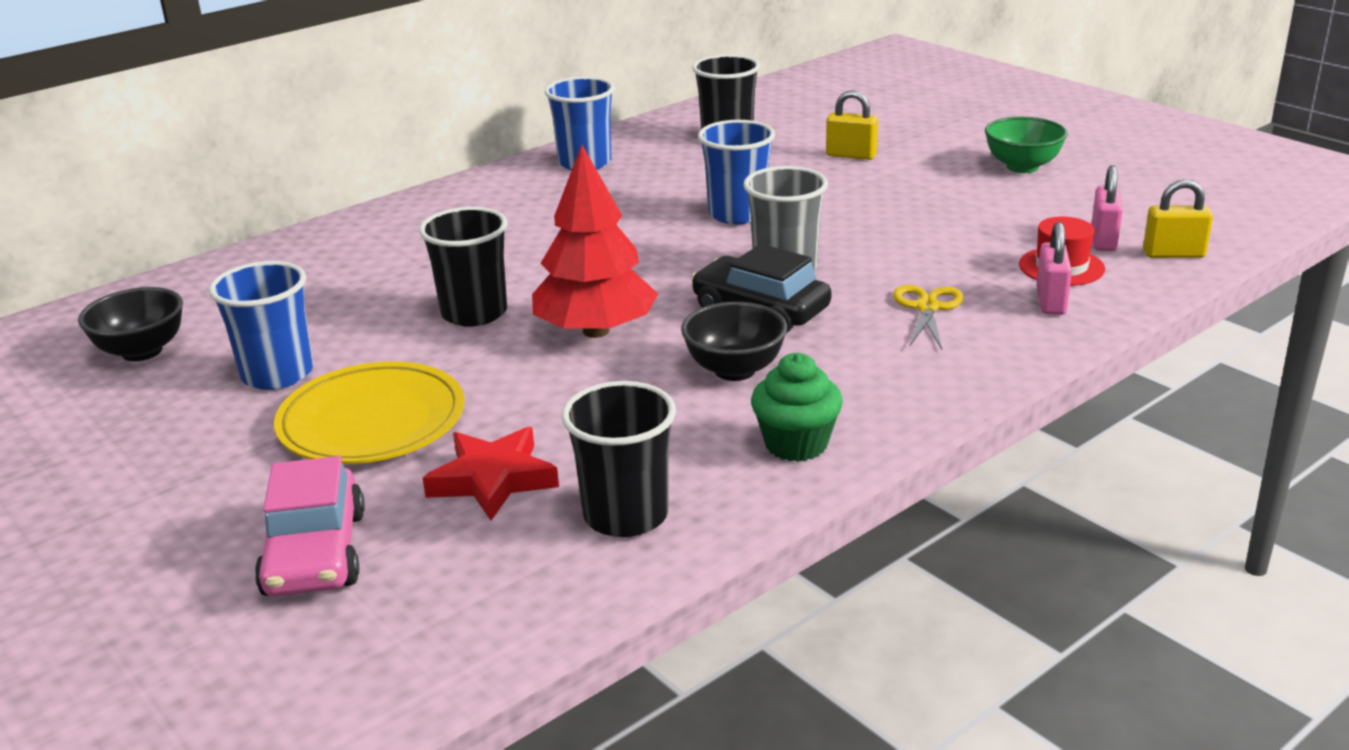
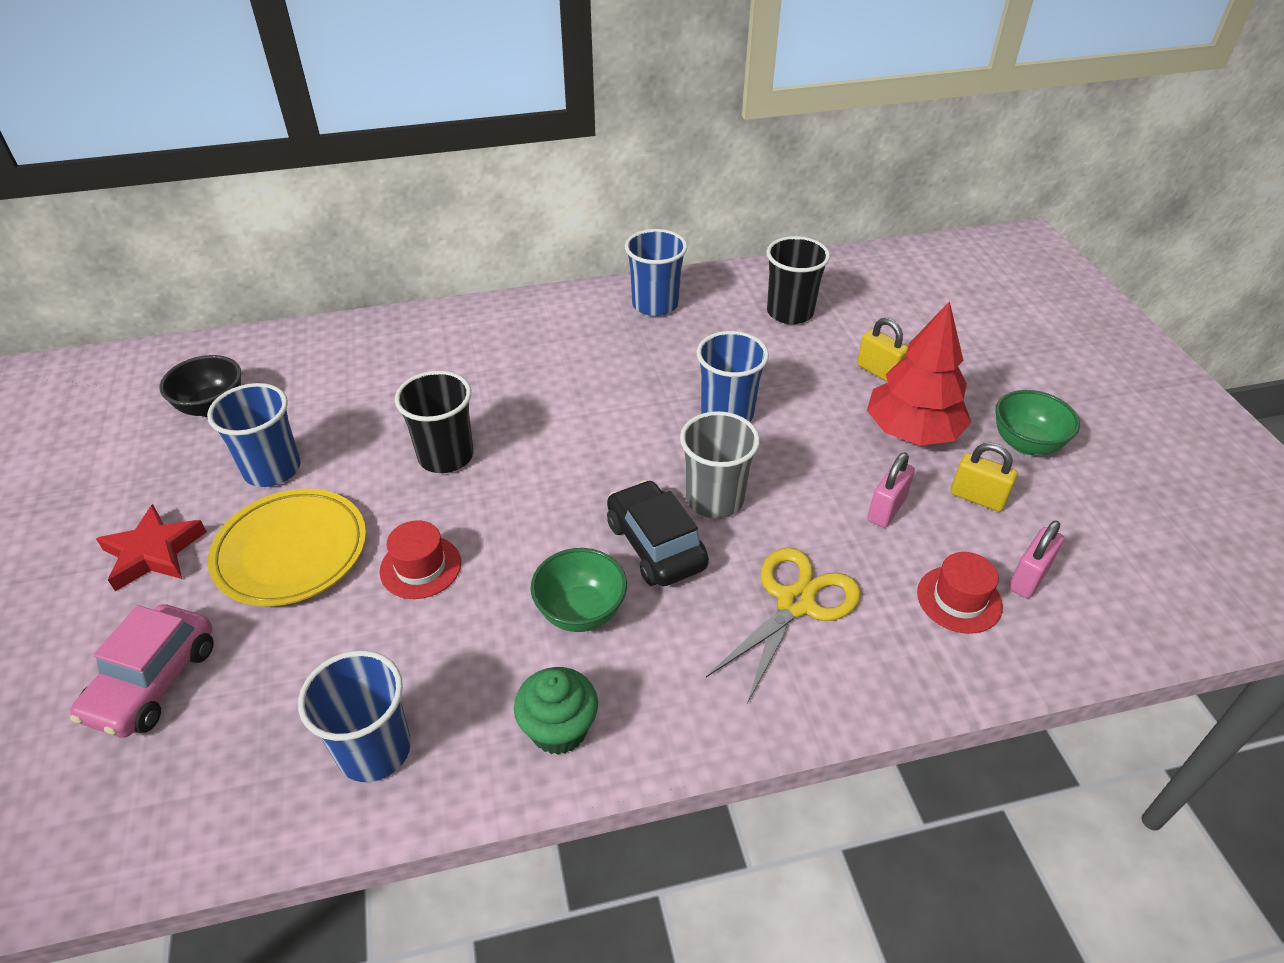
camera: 25 degrees right, 15 degrees up
red star [423,427,559,521] -> red star moved to [96,504,207,591]
red tree [532,145,658,338] -> red tree moved to [867,301,972,446]
black cup [562,381,676,537] -> blue cup [298,650,411,782]
black bowl [681,302,787,381] -> green bowl [531,548,627,632]
yellow scissors [893,285,964,349] -> yellow scissors [706,547,861,704], size x1.55
pink padlock [1036,222,1072,315] -> pink padlock moved to [868,452,915,528]
yellow padlock [1143,179,1213,258] -> yellow padlock moved to [951,443,1018,512]
none -> red hat [380,520,461,599]

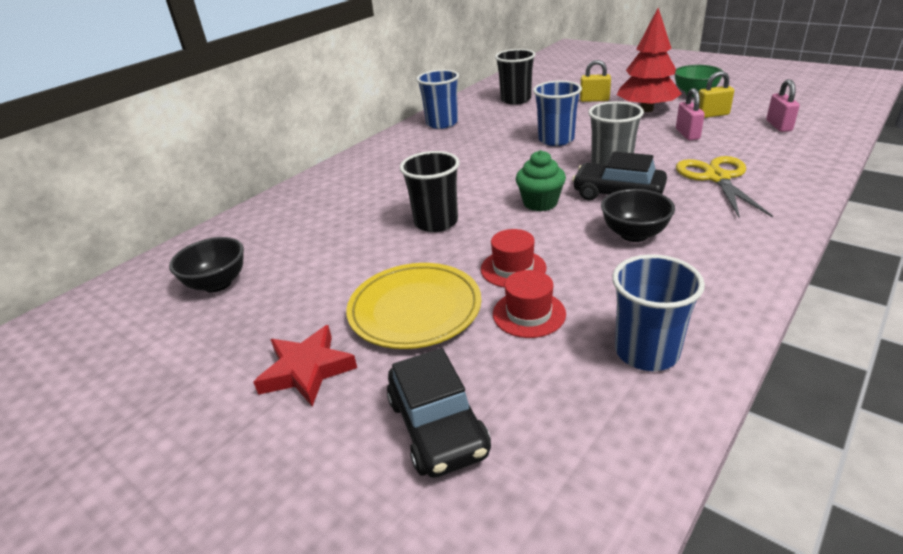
camera: 35 degrees left, 10 degrees down
pink car [70,604,214,738] -> black car [387,348,491,478]
blue cup [207,383,301,487] -> none
green cupcake [514,667,598,755] -> green cupcake moved to [515,150,566,211]
green bowl [531,548,627,632] -> black bowl [601,189,675,242]
red hat [917,552,1003,634] -> red hat moved to [493,270,566,338]

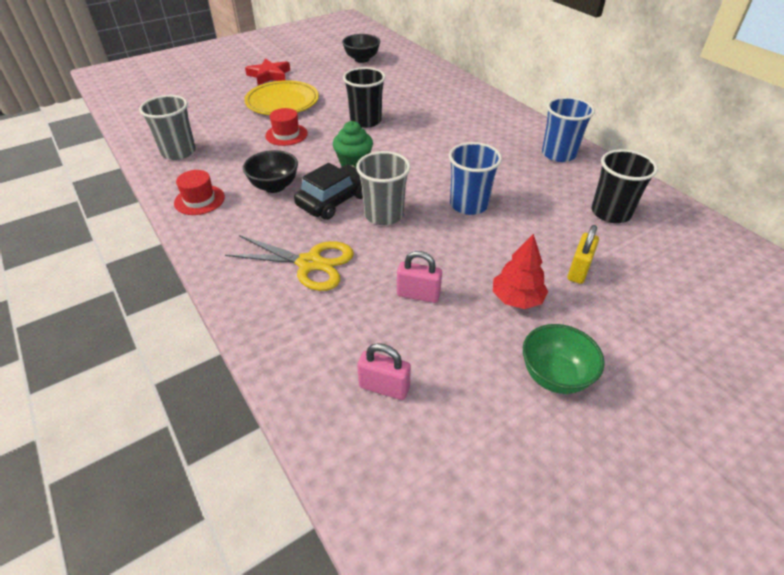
camera: 105 degrees right, 10 degrees up
black car [387,348,491,478] -> none
red hat [493,270,566,338] -> red hat moved to [174,170,225,215]
blue cup [612,254,705,371] -> grey cup [139,95,196,160]
red tree [617,8,682,112] -> red tree [493,234,548,309], size x0.63
yellow padlock [699,71,734,118] -> none

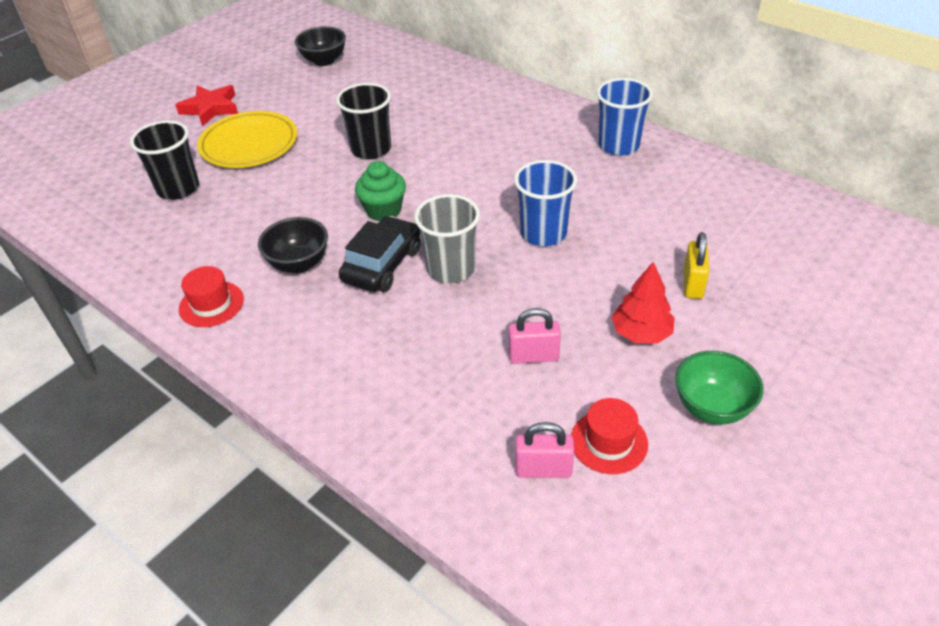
camera: 15 degrees left, 0 degrees up
grey cup [139,95,196,160] -> none
yellow scissors [225,235,354,291] -> none
red hat [265,108,308,146] -> red hat moved to [571,398,648,474]
black cup [592,149,658,223] -> black cup moved to [130,121,199,200]

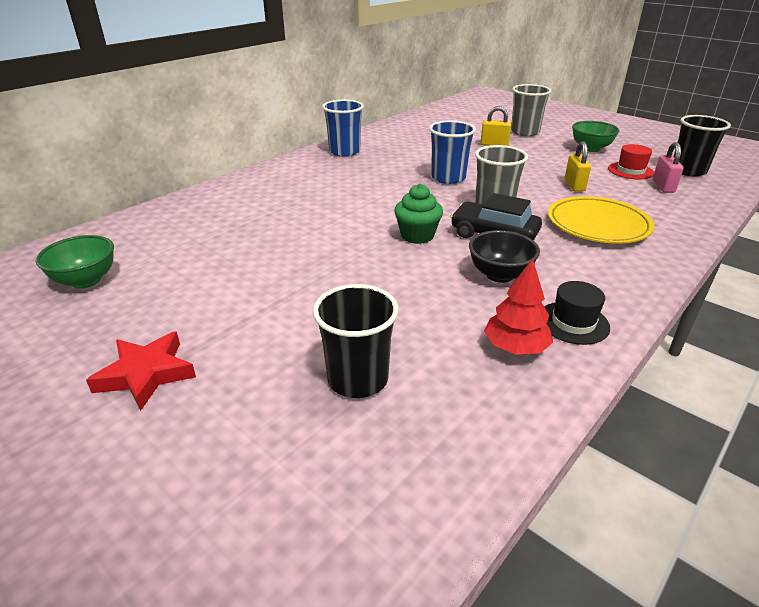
camera: 90 degrees left, 10 degrees down
red hat [179,266,244,327] -> black hat [544,281,610,345]
yellow plate [197,111,297,168] -> yellow plate moved to [548,196,654,244]
black bowl [295,26,346,66] -> green bowl [36,235,114,289]
black cup [336,83,391,159] -> black cup moved to [674,115,731,177]
pink padlock [509,308,561,364] -> yellow padlock [565,141,591,192]
red tree [612,262,675,344] -> red tree moved to [484,259,553,355]
none -> grey cup [511,84,551,136]

